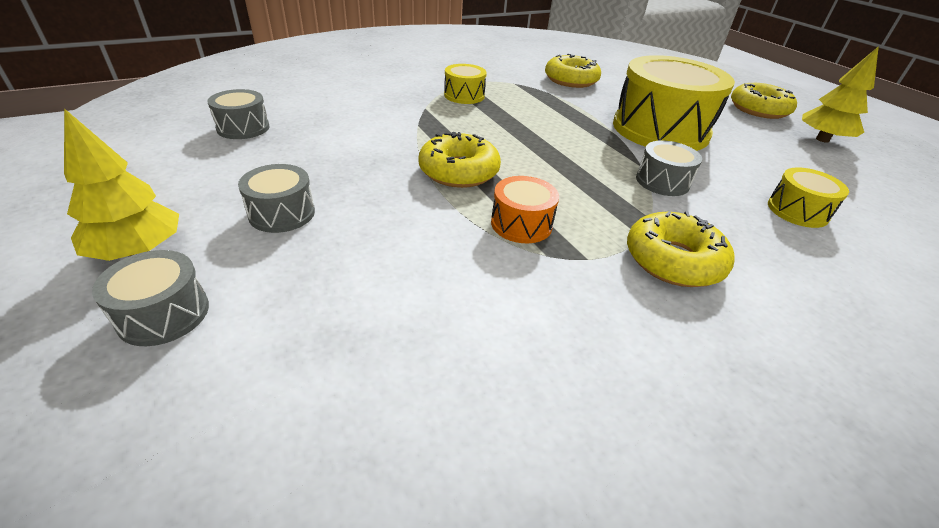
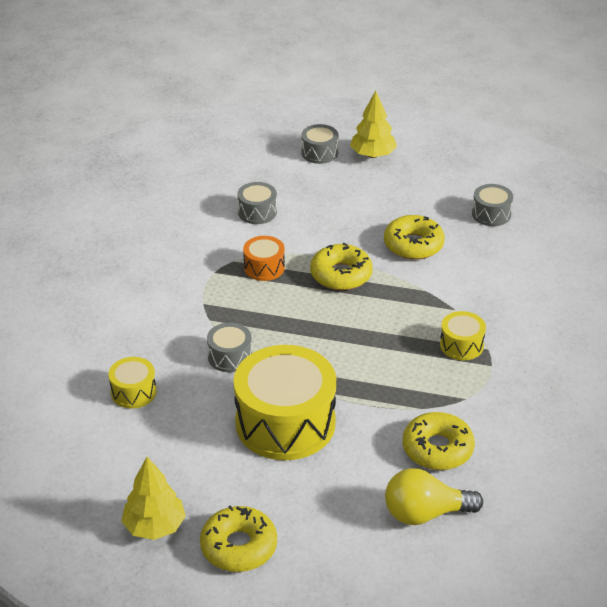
camera: 135 degrees right, 0 degrees up
grey drum [238,164,315,233] -> grey drum moved to [237,182,277,224]
yellow donut [627,211,735,287] -> yellow donut moved to [384,215,445,260]
none -> yellow light bulb [385,468,483,525]

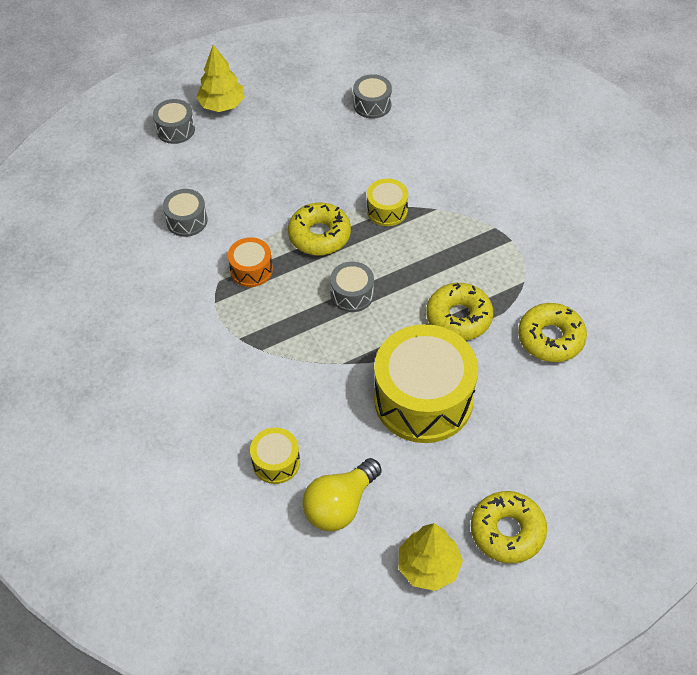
camera: 40 degrees left, 15 degrees up
grey drum [207,323,252,372] -> grey drum moved to [330,262,374,312]
yellow donut [384,215,445,260] -> yellow donut moved to [426,283,493,340]
yellow light bulb [385,468,483,525] -> yellow light bulb moved to [302,458,382,531]
yellow drum [440,311,486,360] -> yellow drum moved to [367,178,408,226]

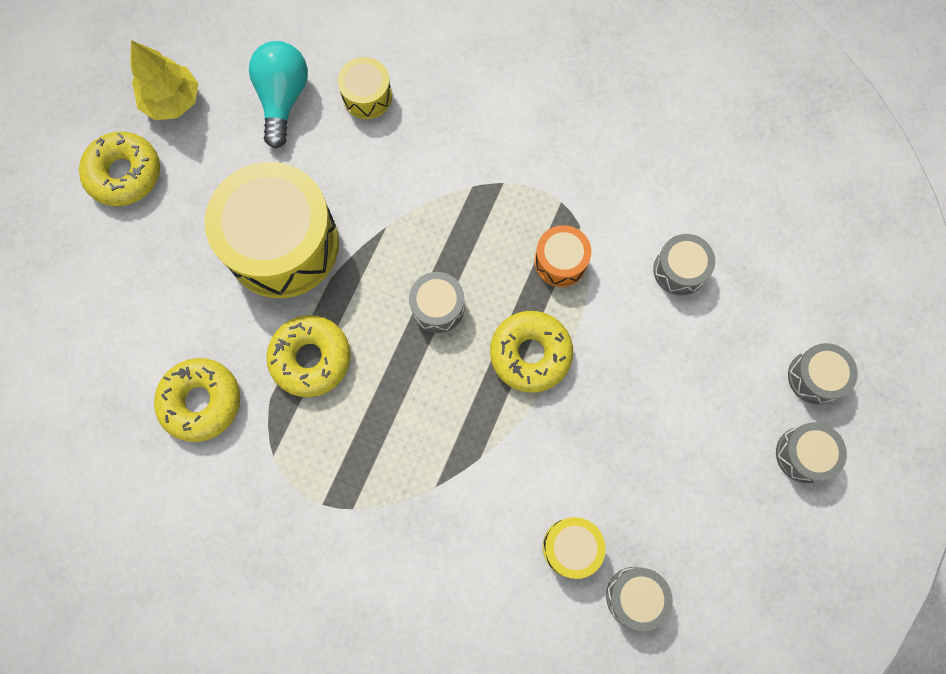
camera: 140 degrees right, 20 degrees up
yellow tree [196,45,245,112] -> grey drum [776,422,847,483]
yellow light bulb [302,458,382,531] -> turquoise light bulb [249,41,308,149]
yellow drum [367,178,408,226] -> yellow drum moved to [543,517,606,579]

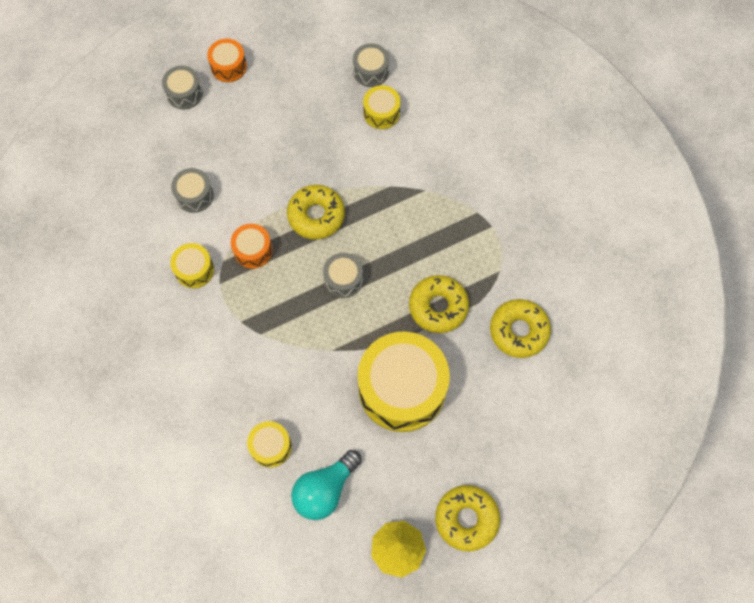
camera: 140 degrees left, 5 degrees down
grey drum [776,422,847,483] -> orange drum [207,39,247,82]
none -> yellow drum [170,243,214,288]

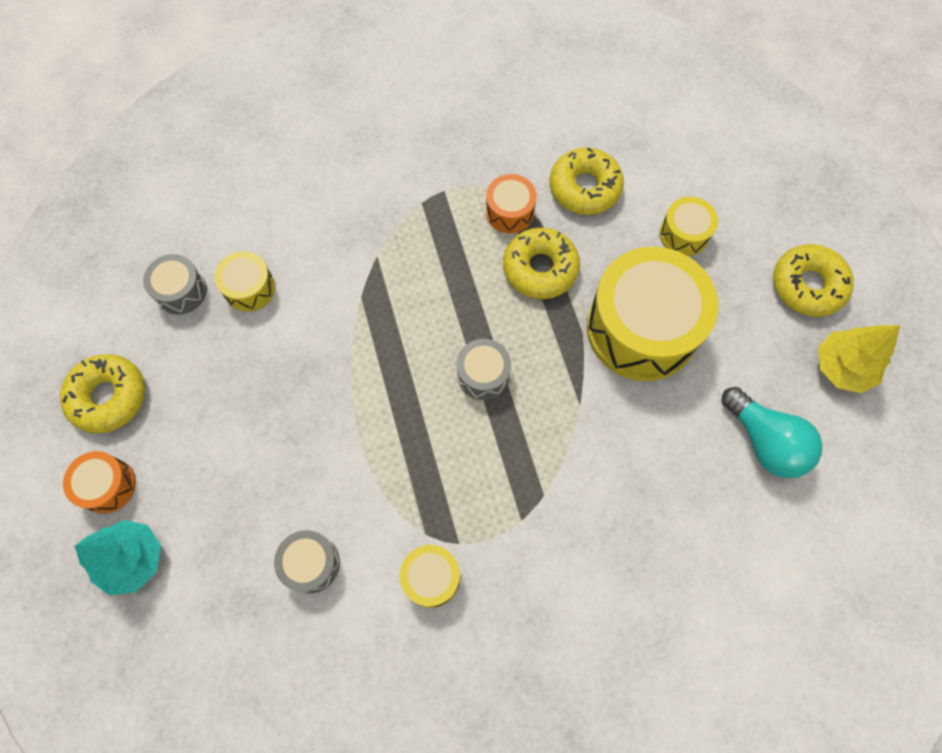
camera: 80 degrees left, 0 degrees up
grey drum [162,66,203,109] -> turquoise tree [75,520,161,596]
orange drum [231,224,273,269] -> orange drum moved to [486,174,537,233]
yellow drum [247,421,292,468] -> yellow drum moved to [659,197,718,256]
yellow donut [287,185,345,239] -> yellow donut moved to [60,354,145,433]

